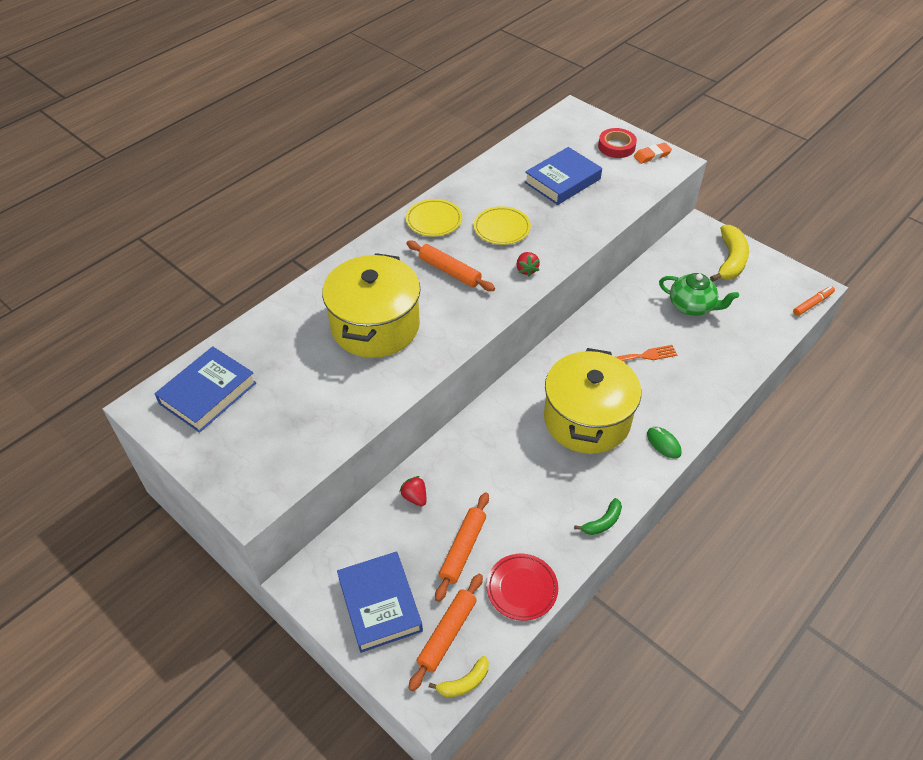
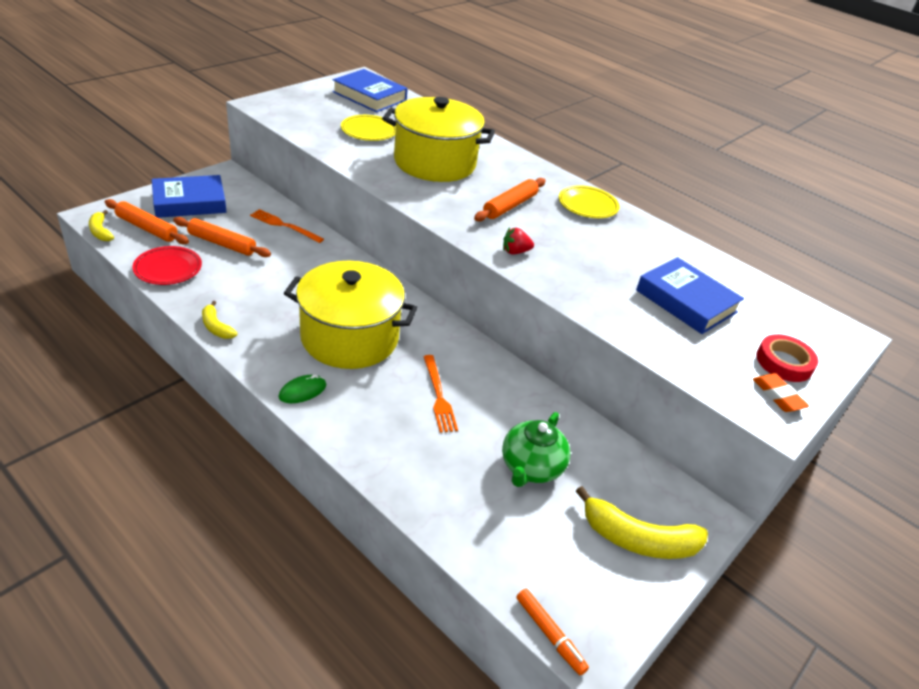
camera: 85 degrees right, 10 degrees down
red strawberry [400,476,426,506] -> orange fork [250,209,324,243]
yellow plate [474,206,531,245] -> yellow plate moved to [341,115,396,141]
green banana [574,498,622,535] -> yellow banana [202,301,237,339]

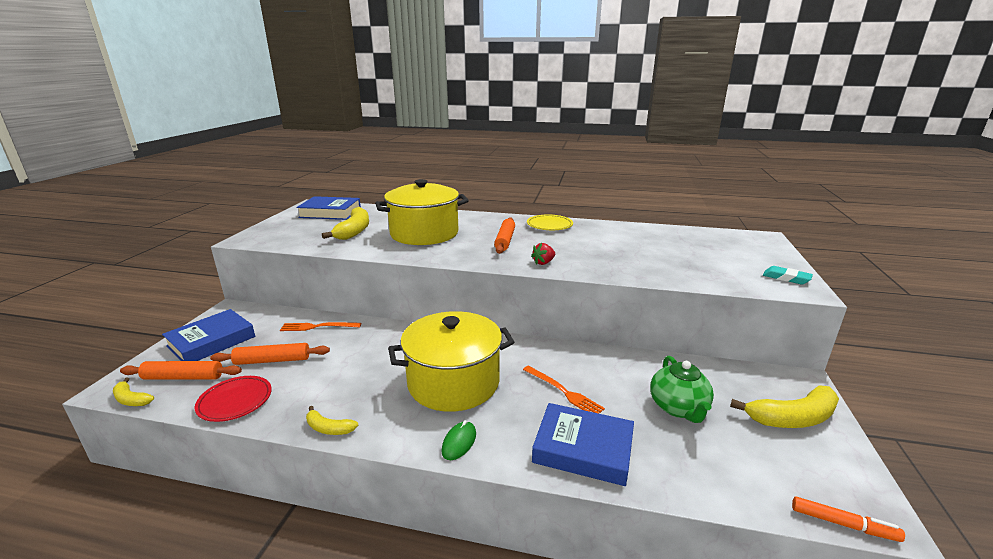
camera: 25 degrees left, 15 degrees down
yellow plate [341,115,396,141] -> yellow banana [322,207,369,240]
blue book [636,257,744,334] -> blue book moved to [532,403,634,486]
orange eraser [753,373,809,412] -> turquoise eraser [763,266,813,284]
red tape [756,334,818,382] -> none

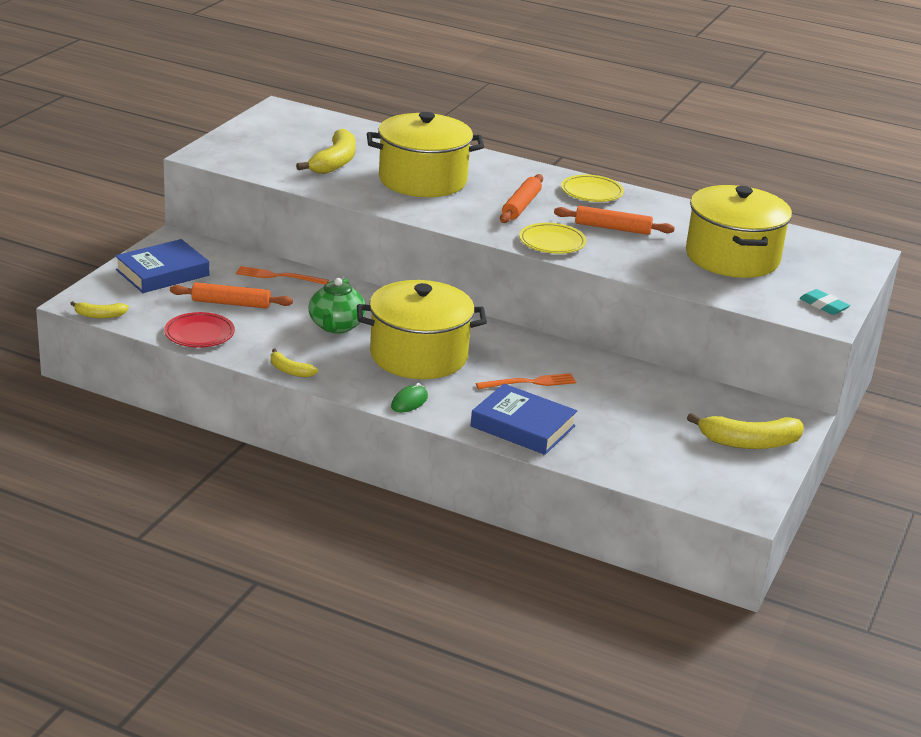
camera: 10 degrees right, 5 degrees up
yellow banana [113,377,154,406] -> yellow banana turned 45 degrees counterclockwise [70,301,129,318]
orange rolling pin [120,361,242,379] -> orange rolling pin moved to [554,206,675,235]
blue book [296,196,361,220] -> none
orange fork [523,365,605,414] -> orange fork turned 75 degrees counterclockwise [476,373,576,389]
red strawberry [531,243,555,265] -> yellow plate [519,223,587,254]
green teapot [650,356,714,423] -> green teapot moved to [308,278,366,334]
orange marker [792,497,905,542] -> none
none -> yellow pot [686,185,792,278]

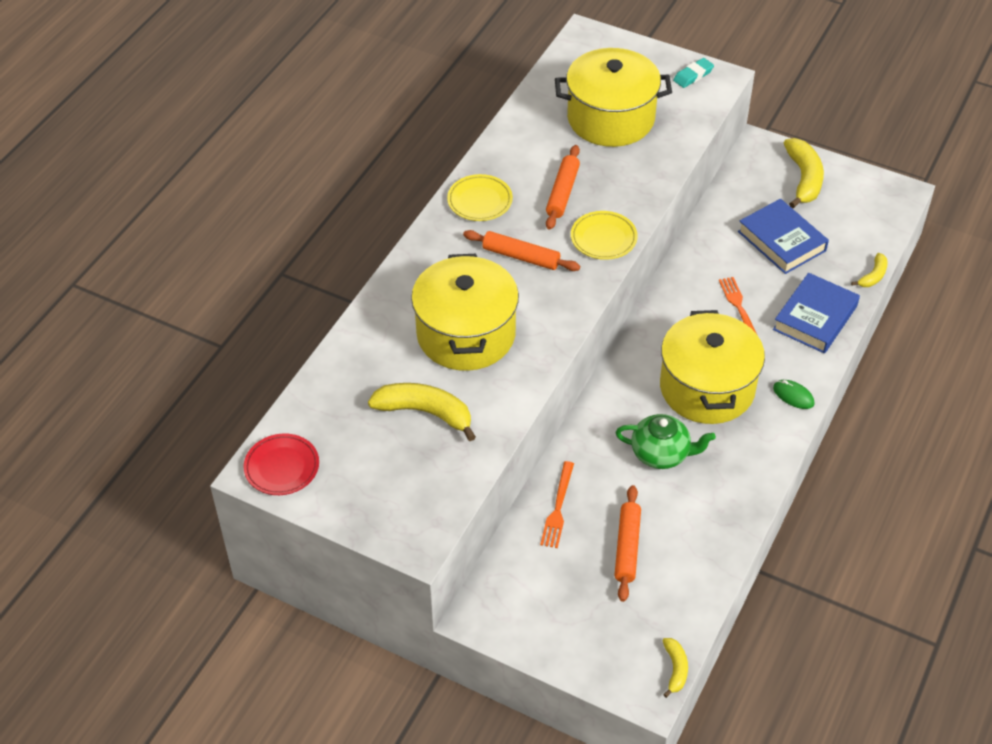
camera: 85 degrees left, 20 degrees up
blue book [115,239,209,293] -> blue book moved to [738,199,829,274]
red plate [164,312,235,348] -> red plate moved to [243,433,319,495]
yellow banana [271,349,319,378] -> yellow banana moved to [851,253,888,287]

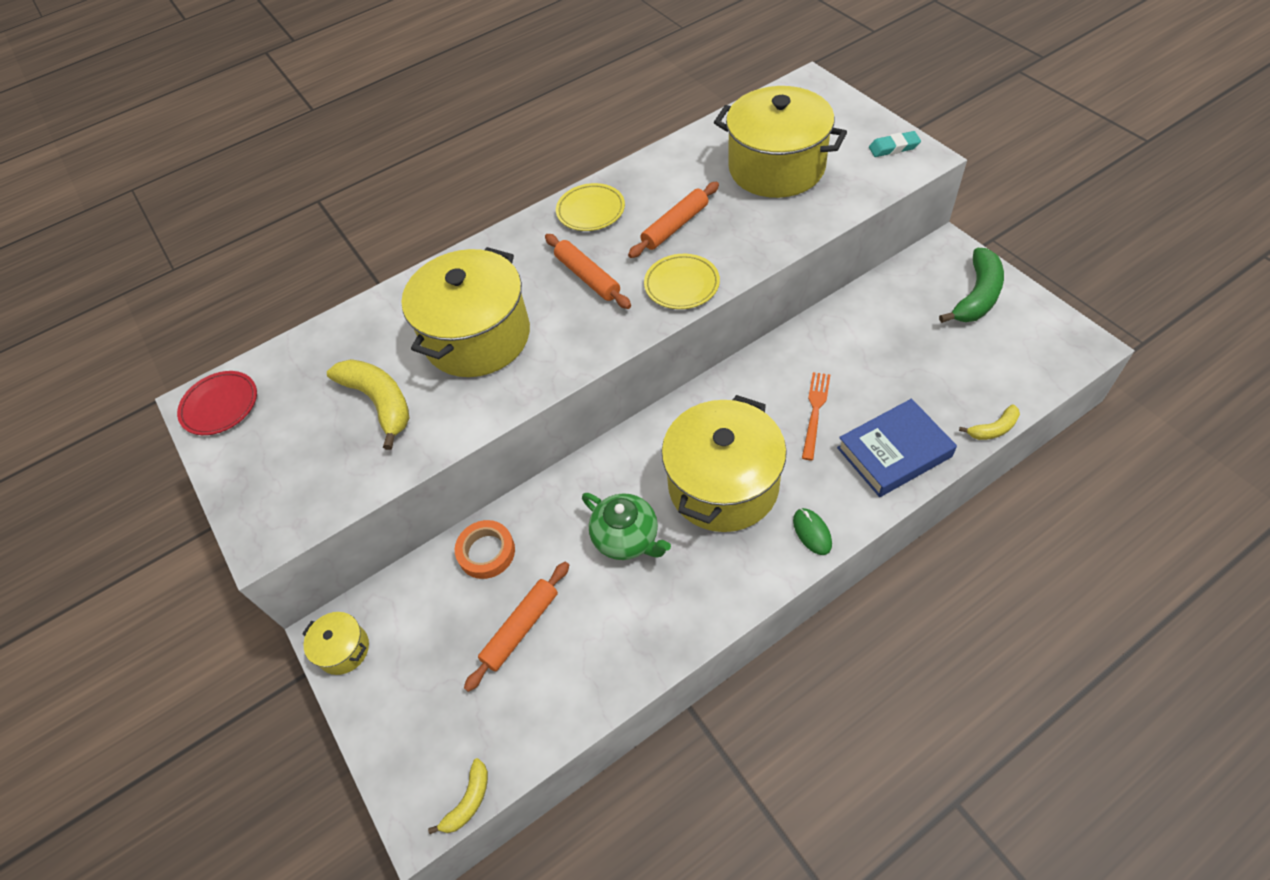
camera: 35 degrees right, 5 degrees up
orange fork [540,461,574,548] -> orange tape [455,520,515,579]
blue book [738,199,829,274] -> none
yellow banana [784,138,824,208] -> green banana [939,248,1004,323]
none -> yellow pot [302,612,369,675]

